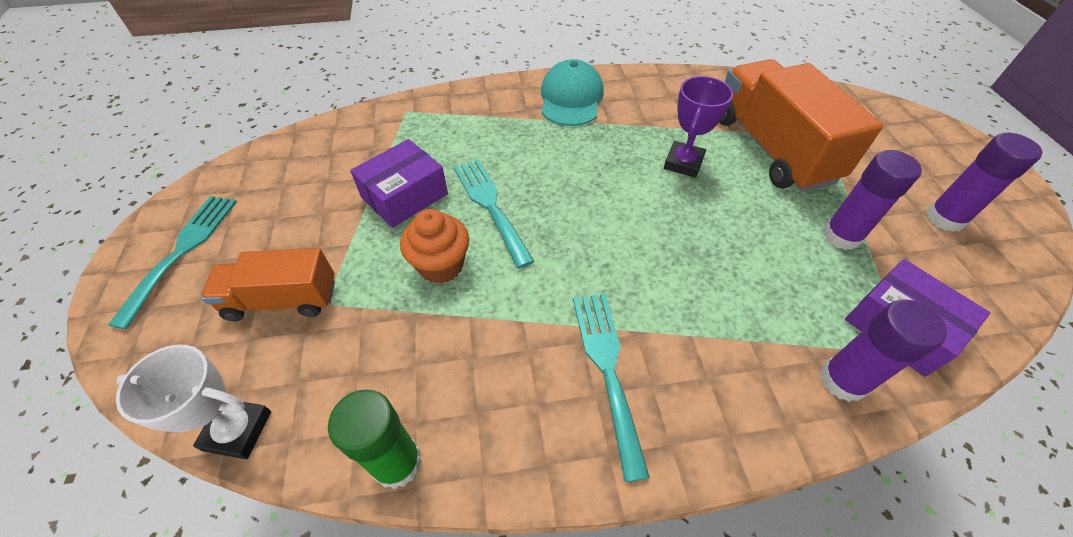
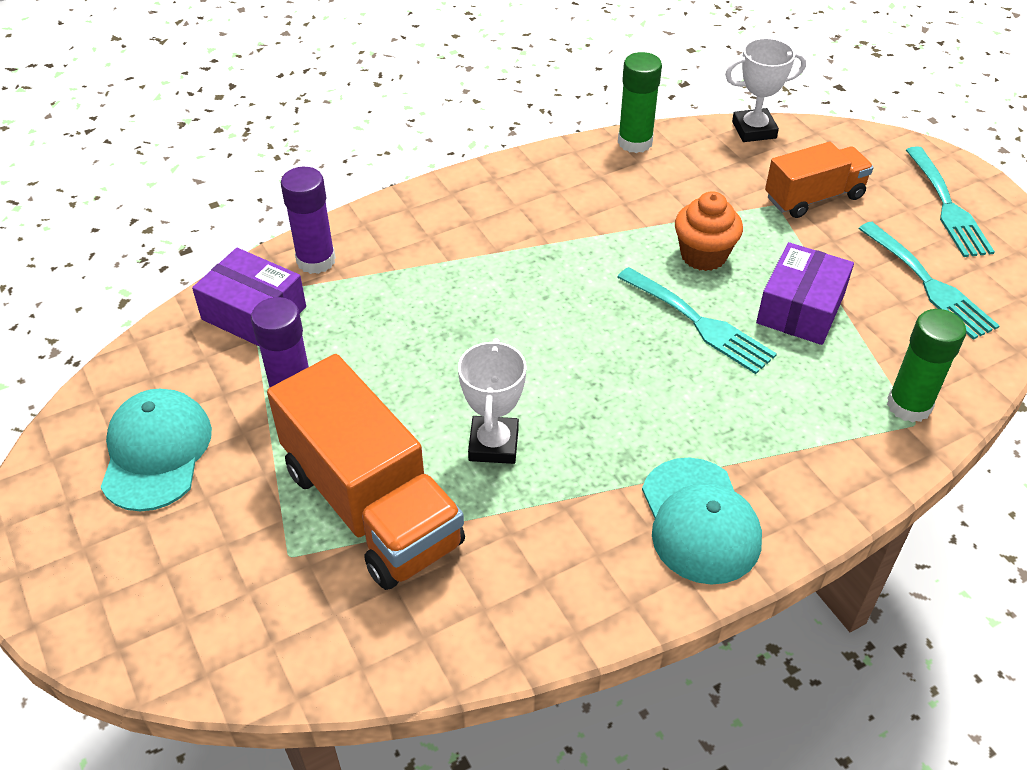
camera: 160 degrees right, 5 degrees down
turquoise fork [573,293,650,482] -> turquoise fork moved to [858,222,1000,340]
purple trophy [664,76,733,178] -> white trophy [458,338,527,464]
purple glue stick [926,133,1043,232] -> turquoise cap [101,389,212,511]
none -> green glue stick [887,309,966,423]

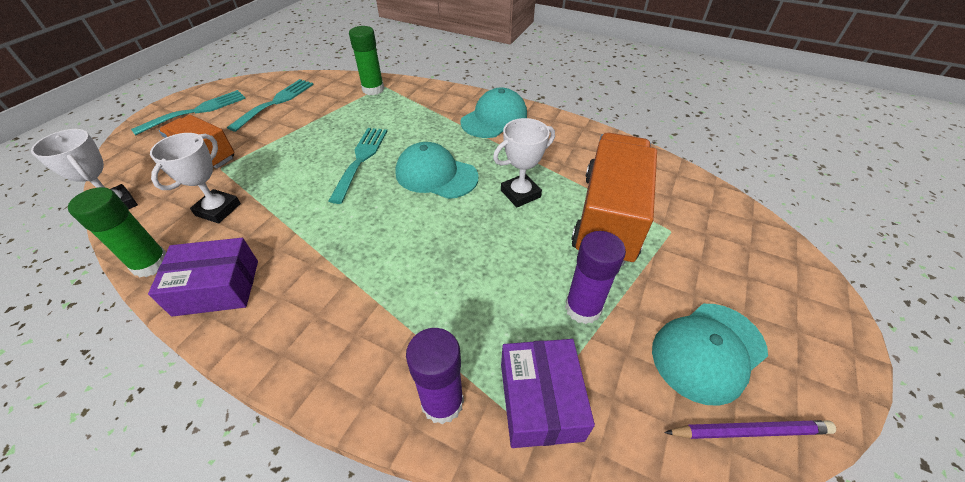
camera: 125 degrees left, 0 degrees up
orange cupcake [675,191,743,271] -> none
purple box [756,242,854,345] -> purple box moved to [148,238,258,317]
none -> white trophy [150,133,241,223]
none -> turquoise cap [395,142,479,199]
none -> purple pencil [664,420,836,439]

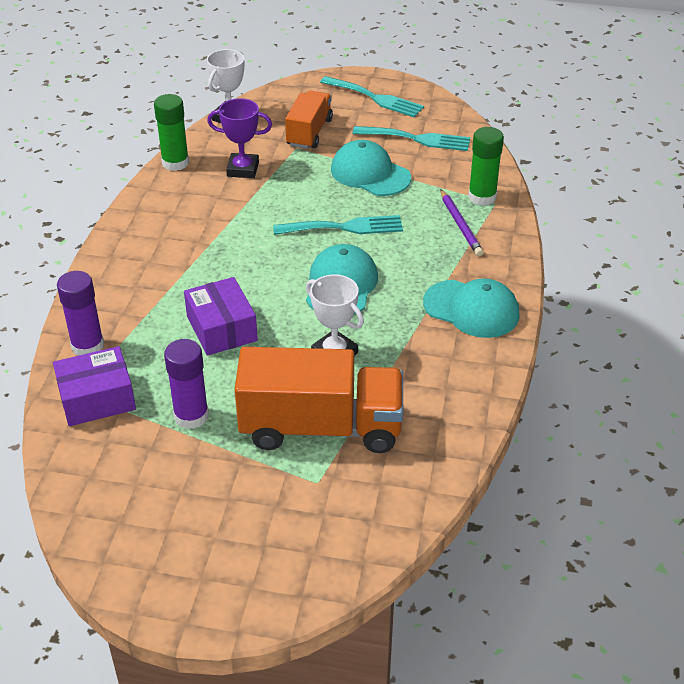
camera: 75 degrees right, 5 degrees down
purple box [148,238,258,317] -> purple box moved to [184,277,258,356]
white trophy [150,133,241,223] -> purple trophy [207,98,272,178]
turquoise cap [652,304,768,406] -> turquoise cap moved to [331,140,411,196]
purple pencil [664,420,836,439] -> purple pencil moved to [440,189,483,256]

